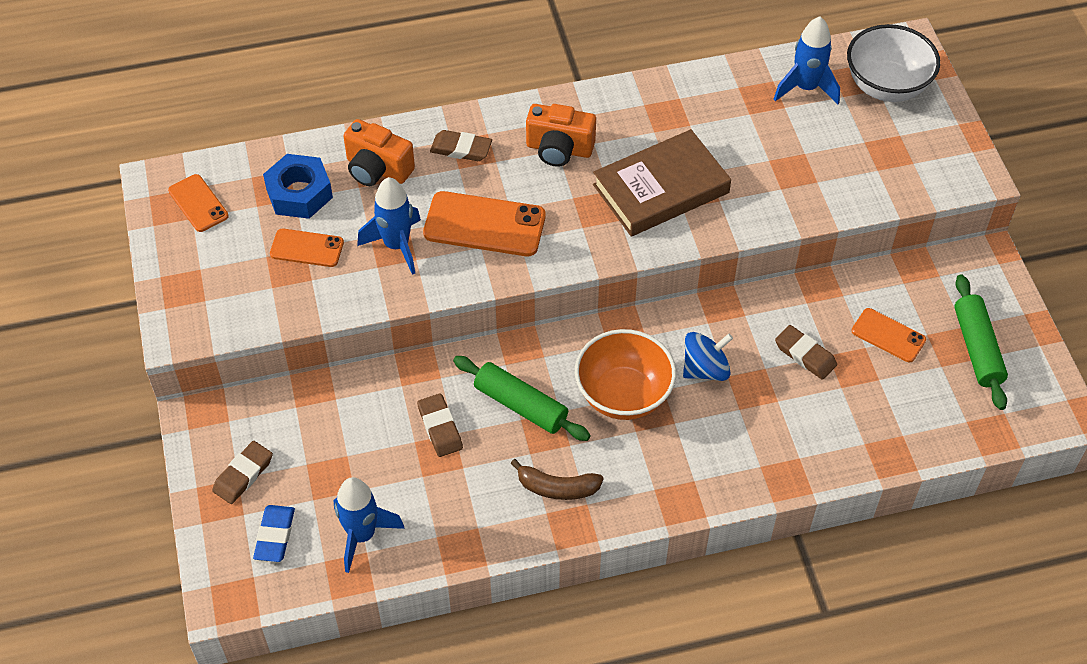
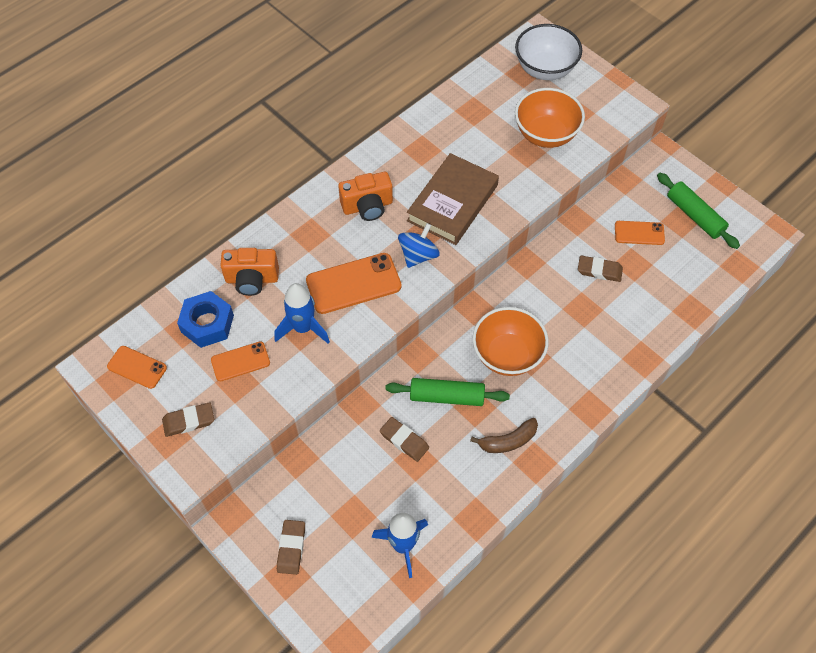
camera: 30 degrees left, 5 degrees up
blue eraser [253,505,295,562] -> none
brown eraser [430,130,492,161] -> brown eraser moved to [162,403,214,437]
blue spinning top [683,332,733,381] -> blue spinning top moved to [398,223,440,268]
blue rocket [774,17,840,104] -> none
none -> orange bowl [515,88,585,148]

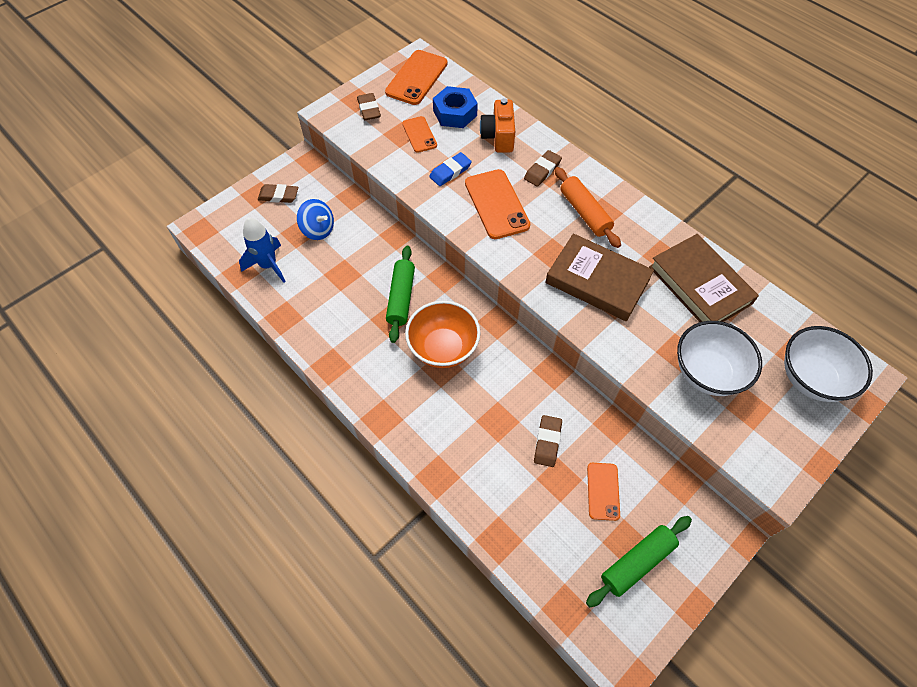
camera: 90 degrees right, 0 degrees up
orange phone [107,346,167,389] -> orange phone [385,50,448,105], size x1.69
blue rocket [274,283,330,344] -> blue eraser [429,152,472,186]
orange camera [338,172,393,221] -> orange rolling pin [555,167,621,248]
brown eraser [380,417,429,462] -> brown eraser moved to [524,150,562,187]
blue spinning top [398,223,440,268] -> blue spinning top moved to [297,199,334,240]
brown banana [470,418,538,453] -> none
orange bowl [515,88,585,148] -> white bowl [677,321,762,396]
none -> brown book [649,234,759,322]

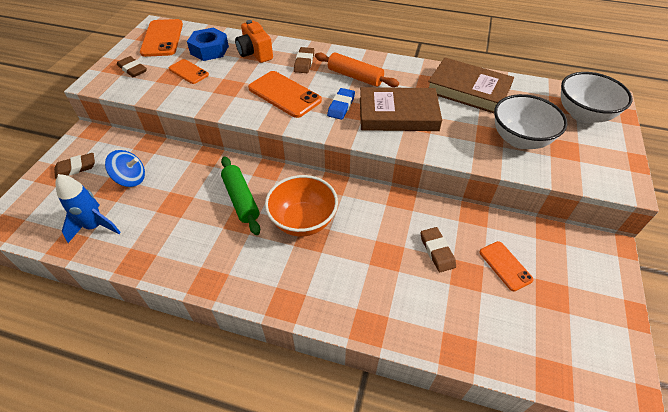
camera: 30 degrees left, 10 degrees down
blue eraser [429,152,472,186] -> blue eraser moved to [327,88,355,120]
green rolling pin [586,516,692,607] -> none

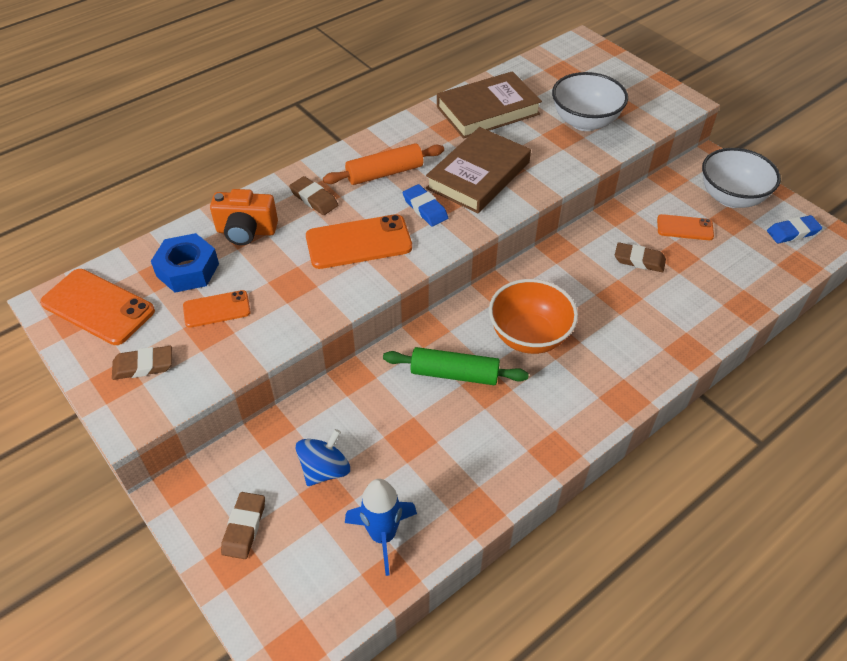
camera: 55 degrees left, 0 degrees up
white bowl [561,72,632,123] -> white bowl moved to [702,148,781,208]
none -> blue eraser [767,215,822,244]

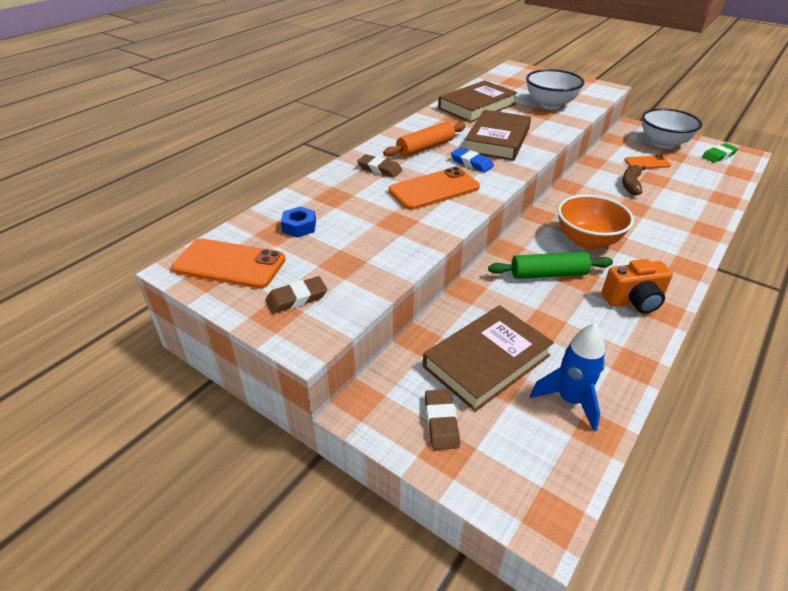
camera: 15 degrees left, 10 degrees down
blue nut [151,233,219,293] -> blue nut [281,207,316,238], size x0.65
orange phone [183,290,251,328] -> none
orange camera [210,189,278,245] -> orange camera moved to [602,259,673,314]
blue spinning top [295,429,350,486] -> brown book [423,305,554,412]
brown eraser [615,242,666,272] -> brown banana [622,165,646,195]
blue eraser [767,215,822,244] -> green eraser [702,143,738,163]

